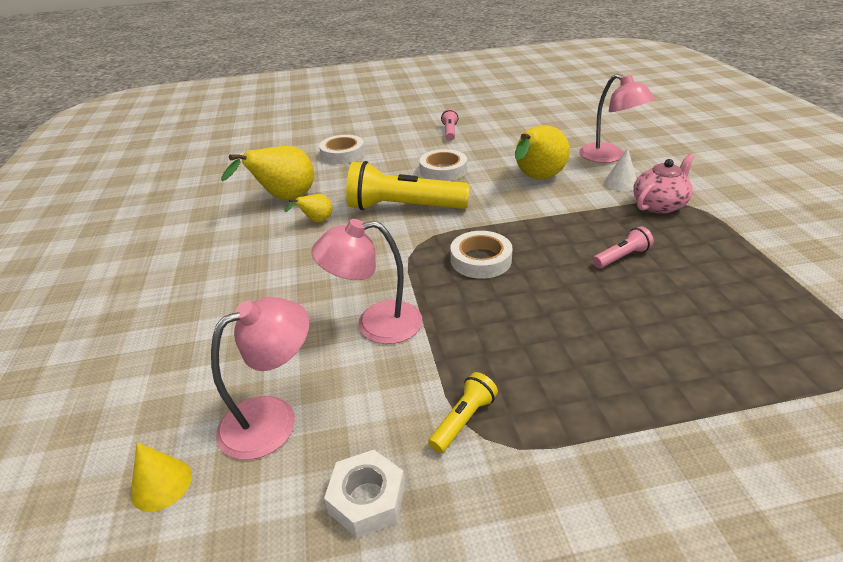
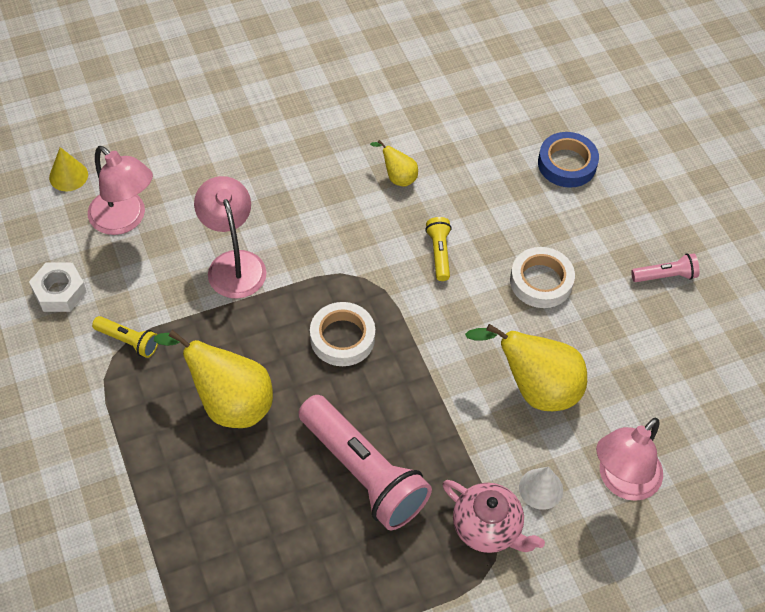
camera: 75 degrees right, 20 degrees up
yellow pear [221,146,314,201] -> yellow pear moved to [154,330,273,428]
white tape [319,135,365,164] -> blue tape [538,132,599,188]
yellow flashlight [346,161,470,210] -> yellow flashlight [425,217,452,281], size x0.46
pink flashlight [593,226,654,268] -> pink flashlight [298,395,432,530], size x2.17

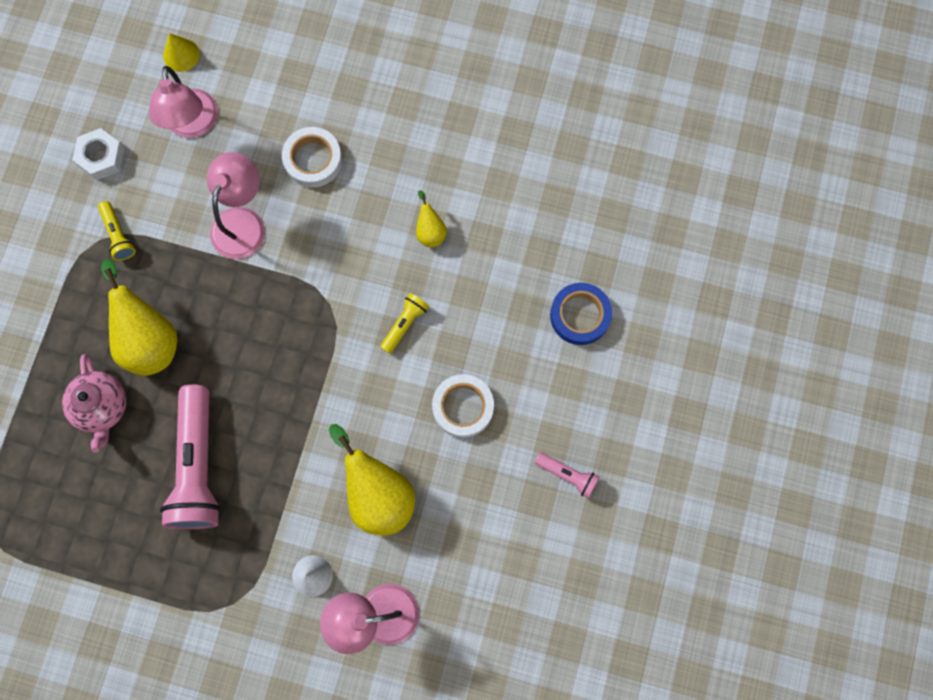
camera: 40 degrees right, 20 degrees up
white tape [310,302,375,366] -> white tape moved to [282,127,342,188]
pink teapot [442,480,545,553] -> pink teapot moved to [62,354,126,453]

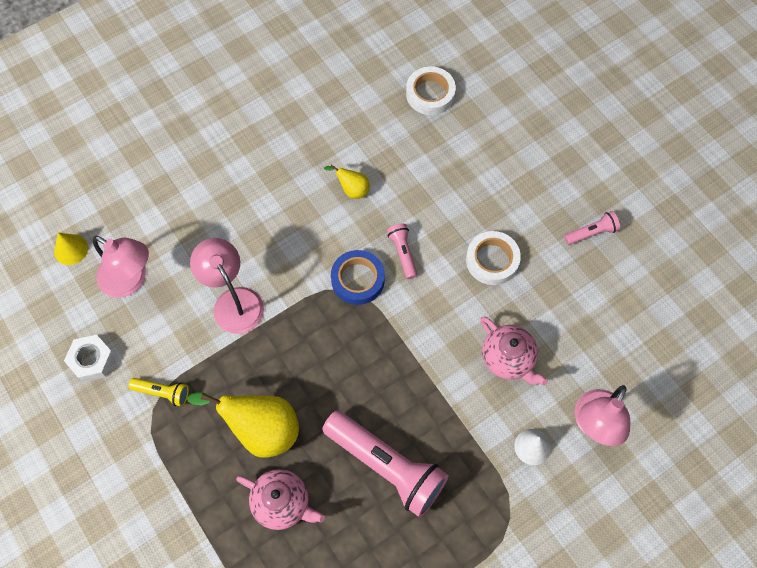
camera: 50 degrees left, 10 degrees down
white tape [282,127,342,188] -> white tape moved to [406,66,456,115]
yellow pear [329,424,415,536] -> pink teapot [481,316,548,385]
yellow flashlight [380,293,429,354] -> pink flashlight [387,224,417,279]
blue tape [550,283,612,345] -> blue tape moved to [331,250,385,305]

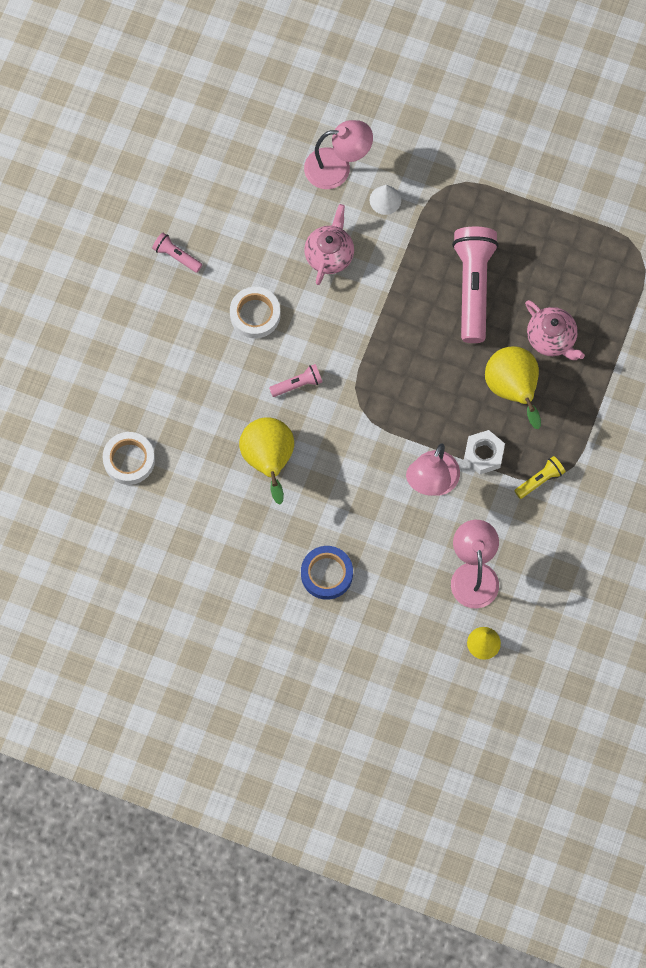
camera: 125 degrees left, 5 degrees up
white nut [64,335,115,382] -> white nut moved to [464,430,505,474]
yellow flashlight [128,378,189,407] -> yellow flashlight turned 75 degrees clockwise [515,456,565,499]
pink teapot [236,469,325,530] -> pink teapot turned 150 degrees clockwise [525,300,585,360]
yellow pear [324,165,370,199] -> yellow pear [239,417,294,504], size x2.03
blue tape [331,250,385,305] -> blue tape moved to [301,546,353,600]
pink flashlight [387,224,417,279] -> pink flashlight turned 150 degrees counterclockwise [269,364,322,397]

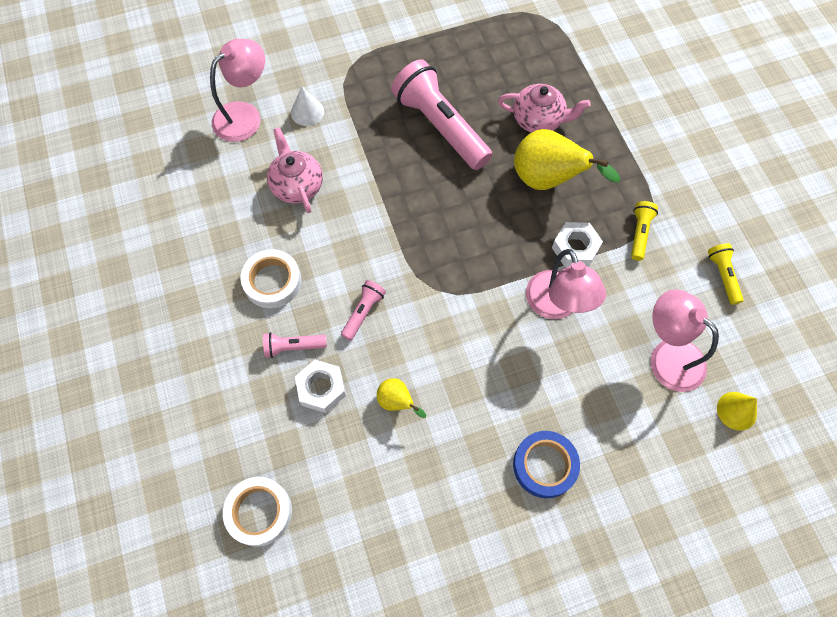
camera: 40 degrees left, 5 degrees down
pink flashlight [152,232,202,273] -> pink flashlight moved to [263,332,327,358]
yellow pear [239,417,294,504] -> yellow pear [377,378,426,418], size x0.49
none -> white nut [295,360,346,413]
none -> yellow flashlight [708,243,744,305]

